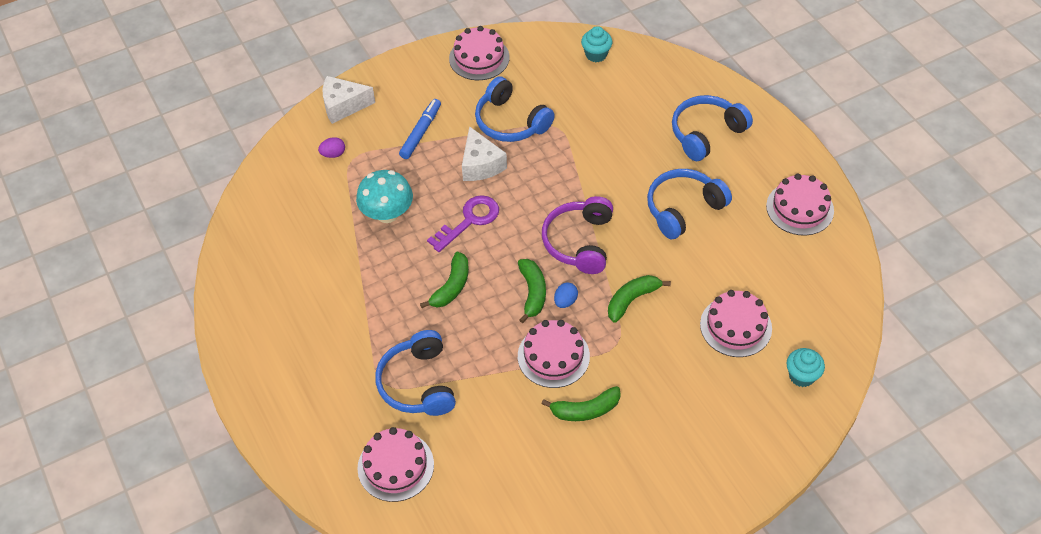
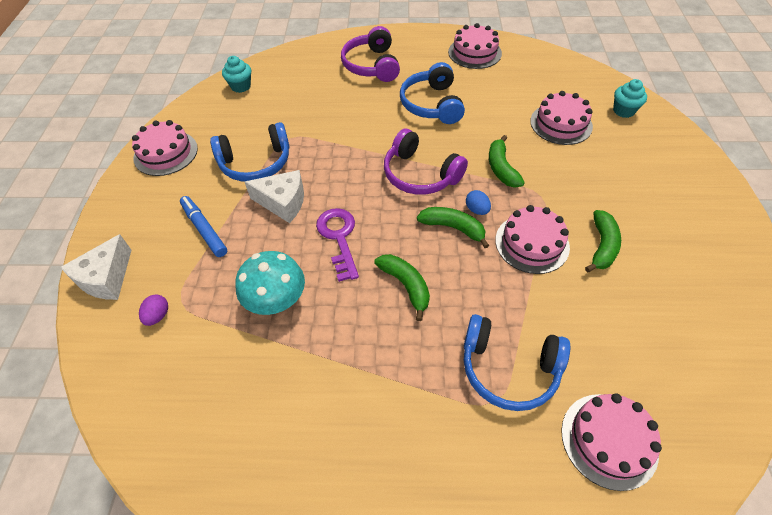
camera: 60 degrees left, 0 degrees up
blue headphones [672,95,753,161] -> purple headphones [341,26,400,82]

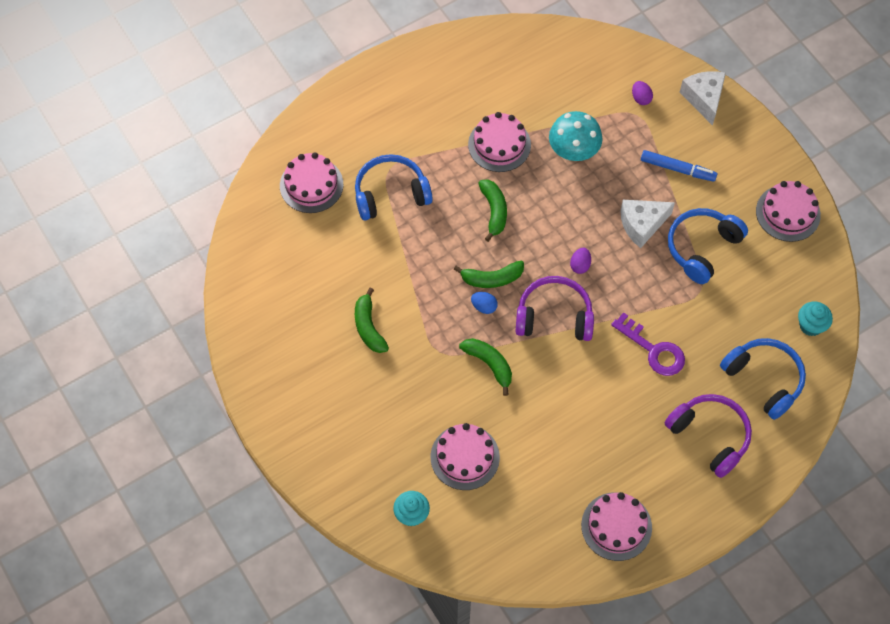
camera: 145 degrees right, 10 degrees up
purple key [316,208,359,282] -> purple key moved to [611,312,685,376]
green banana [374,254,430,321] -> green banana turned 120 degrees counterclockwise [478,179,507,242]
blue headphones [400,62,465,124] -> blue headphones moved to [720,338,806,420]
pink cake [495,205,570,274] -> pink cake moved to [468,112,531,172]
none -> purple egg [570,248,591,274]

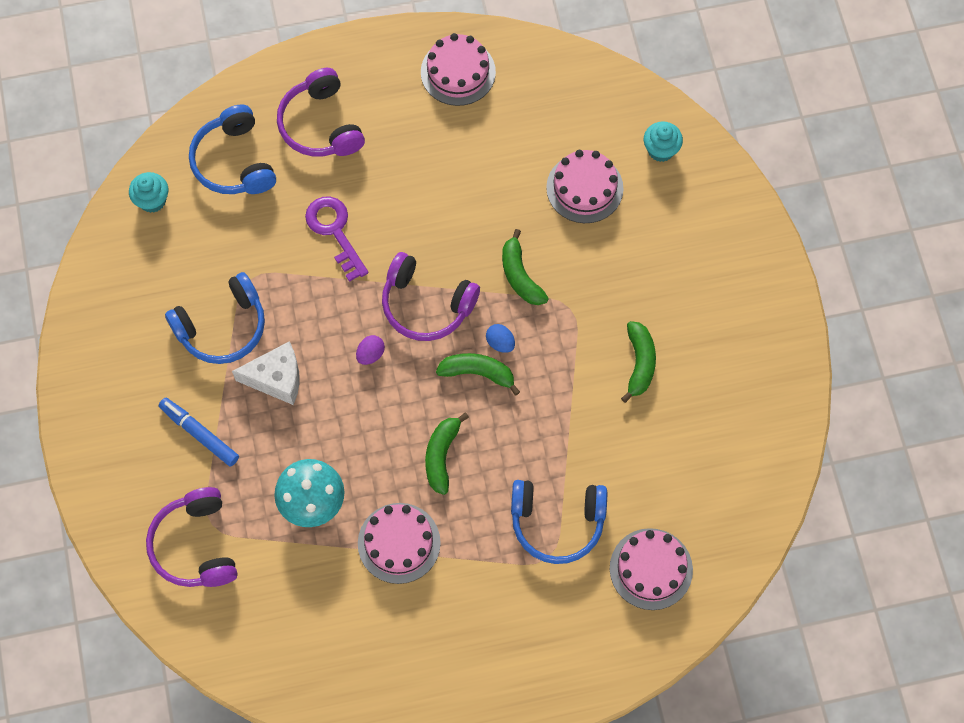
camera: 160 degrees left, 5 degrees up
purple egg [632,81,653,105] -> purple headphones [146,487,238,587]
white cheese [680,71,726,126] -> none
pink cake [756,181,821,242] -> none

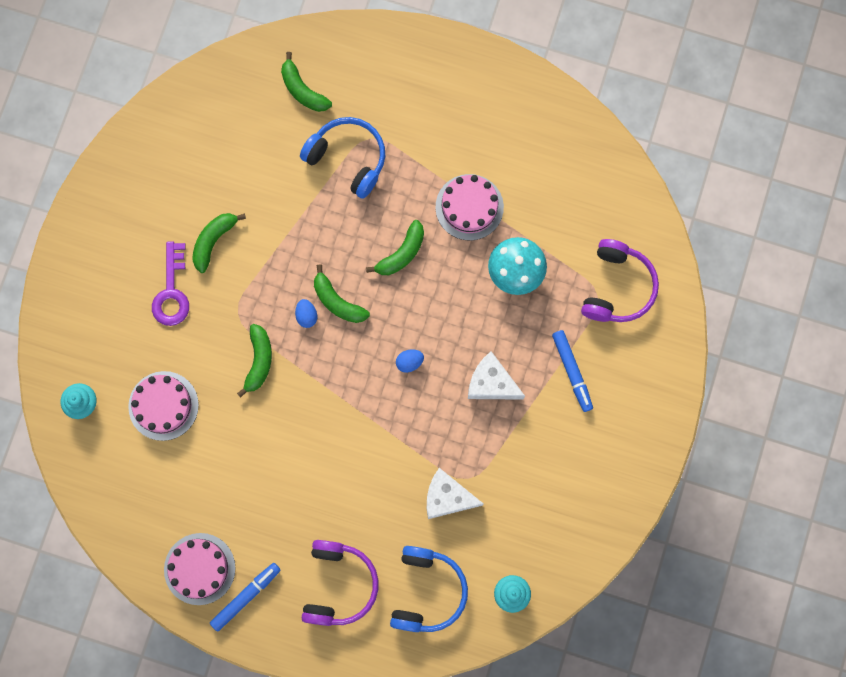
camera: 150 degrees left, 10 degrees up
blue headphones [165,272,265,364] -> none
purple key [305,197,368,282] -> purple key moved to [152,241,189,326]
purple egg [356,335,385,365] -> blue egg [396,350,424,373]
purple headphones [382,252,480,341] -> none
pink cake [610,528,693,610] -> green banana [281,52,332,112]
none -> blue marker [210,563,280,631]
none -> white cheese [427,468,484,519]

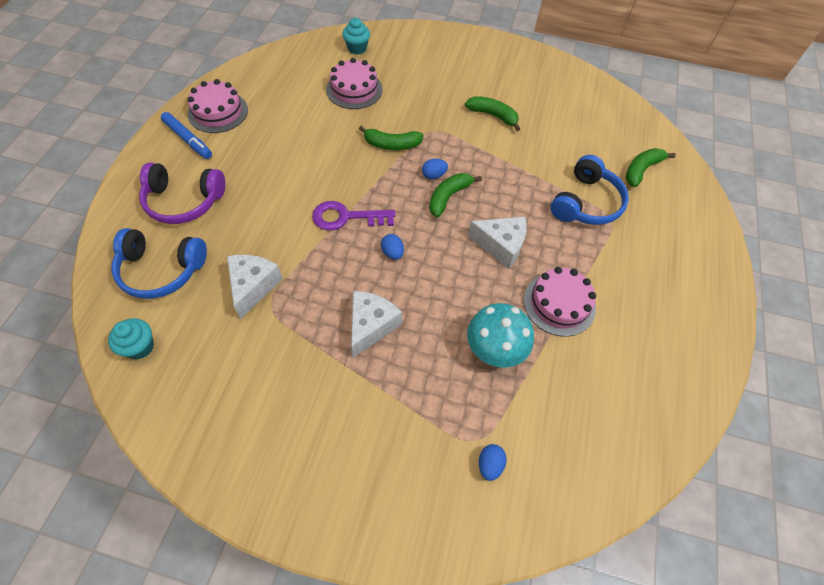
camera: 85 degrees right, 20 degrees down
purple key [152,241,189,326] -> purple key moved to [312,201,396,231]
green banana [366,220,424,275] -> white cheese [468,217,527,269]
blue marker [552,330,593,412] -> none
purple headphones [581,239,659,322] -> blue egg [479,444,506,481]

